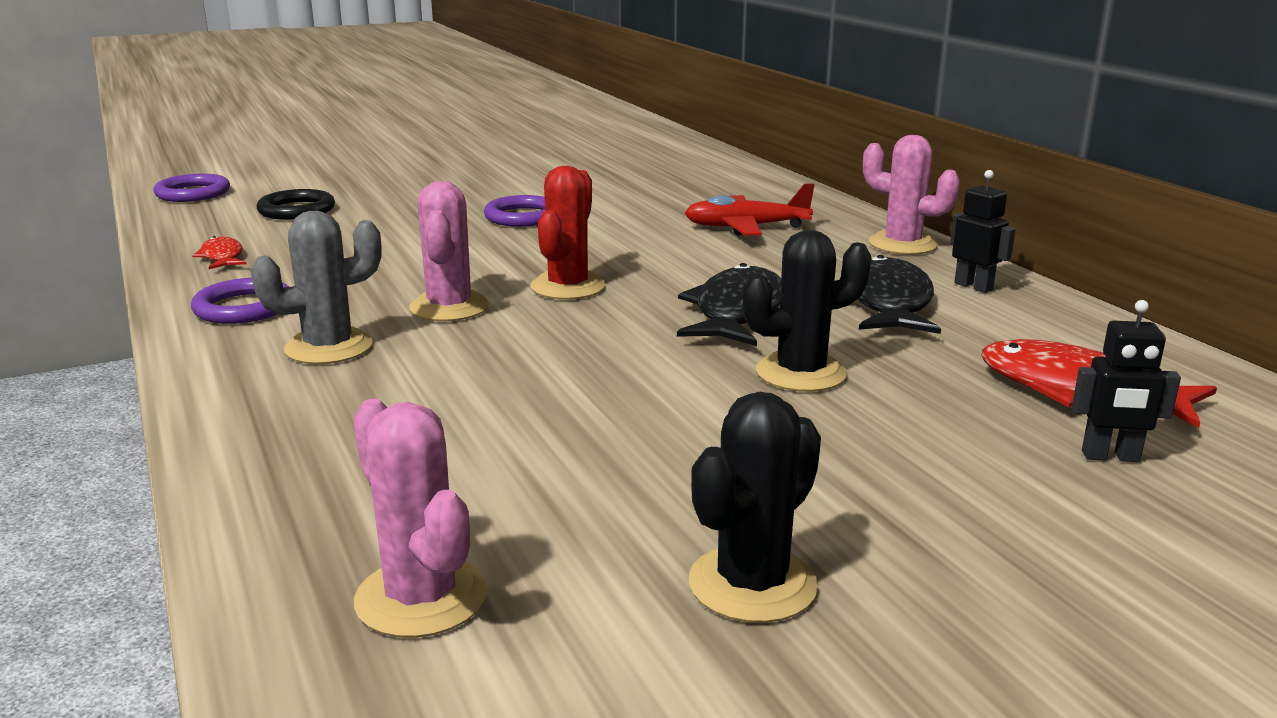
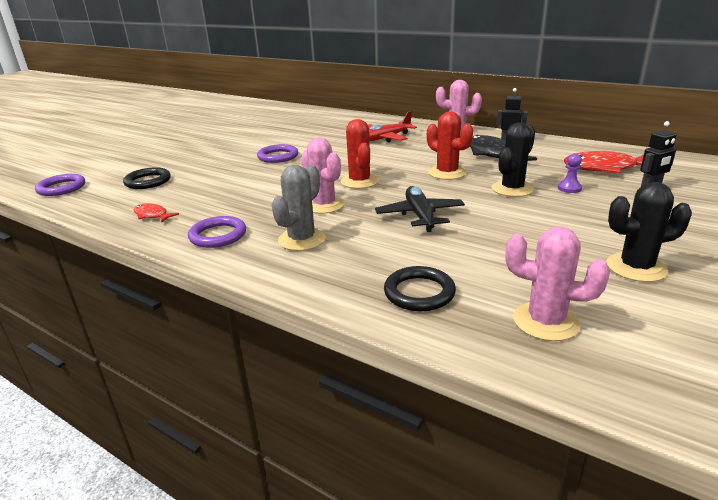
camera: 30 degrees left, 5 degrees up
black fish [677,263,781,346] -> red cactus [427,111,473,180]
black cactus [689,392,821,623] -> black cactus turned 75 degrees clockwise [606,182,692,282]
none -> black plane [375,186,465,232]
none -> black ring [384,266,456,311]
none -> purple pawn [558,153,582,193]

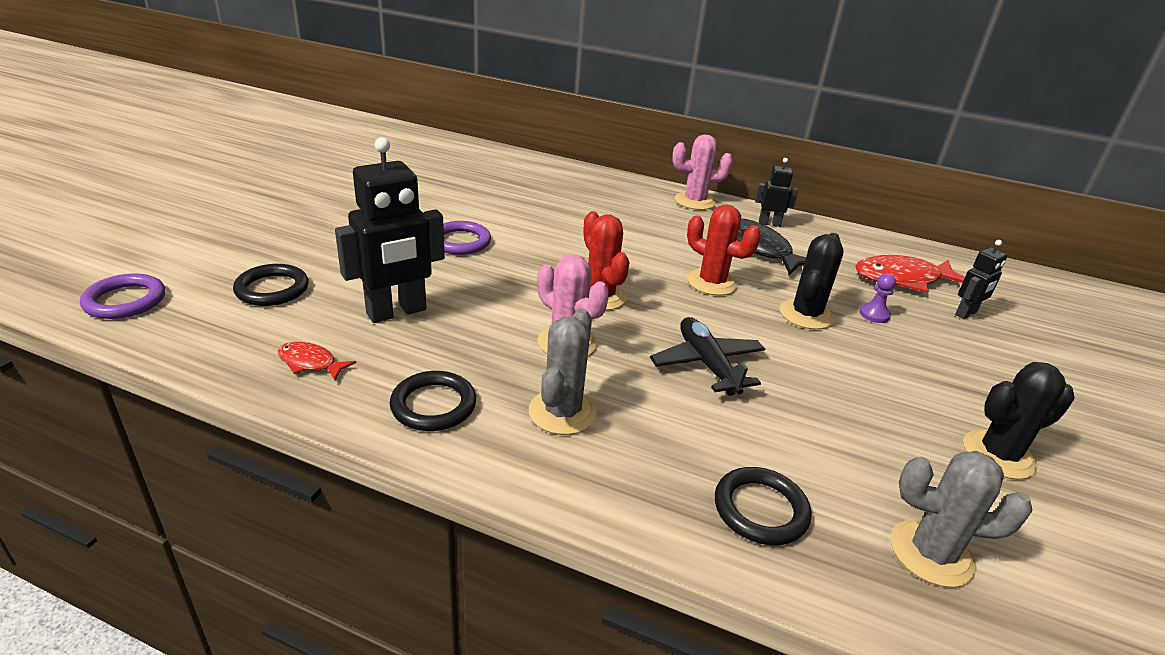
camera: 15 degrees left, 5 degrees up
purple ring [188,216,246,248] -> black ring [390,371,476,431]
red plane [368,111,417,142] -> none
pink cactus [505,227,610,341] -> grey cactus [891,451,1033,587]
none -> black robot [335,137,445,323]

